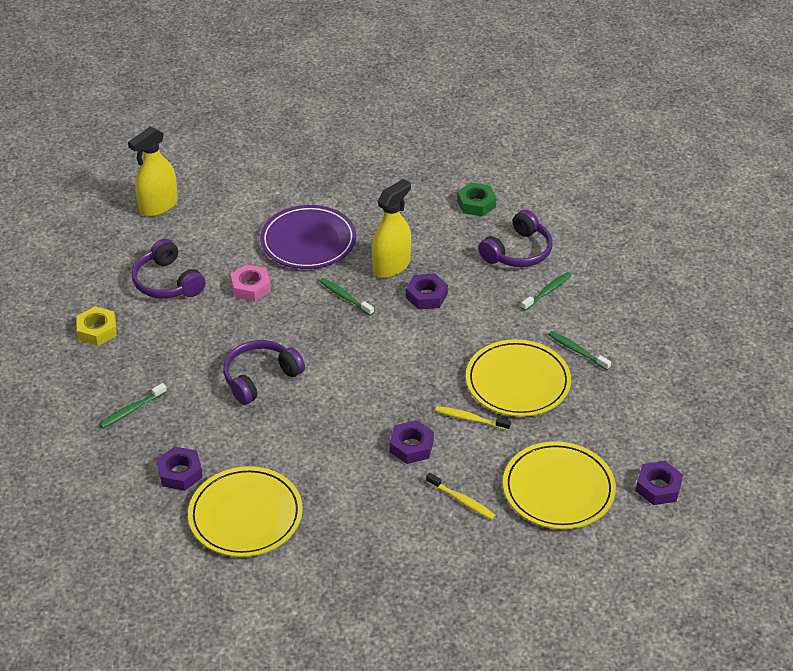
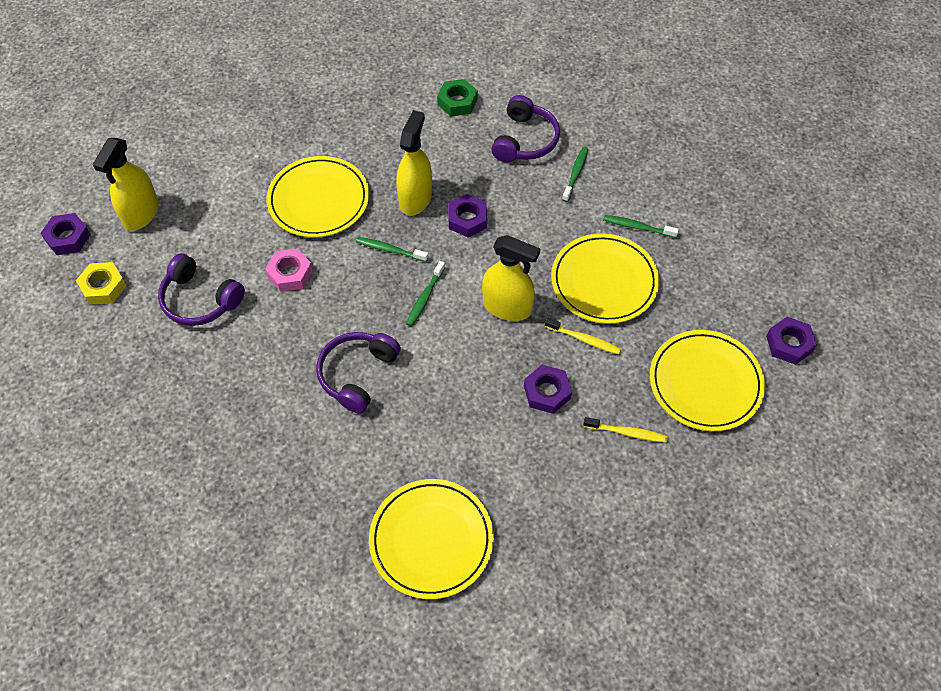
camera: 25 degrees left, 15 degrees up
yellow nut [76,306,117,346] -> yellow nut moved to [76,262,127,305]
green toothbrush [99,383,167,428] -> green toothbrush moved to [406,261,445,326]
purple nut [156,446,203,491] -> purple nut moved to [41,213,91,255]
purple plate [260,205,356,269] -> yellow plate [266,156,369,238]
yellow toothbrush [435,406,511,431] -> yellow toothbrush turned 150 degrees counterclockwise [545,318,621,354]
none -> yellow spray bottle [482,235,540,321]

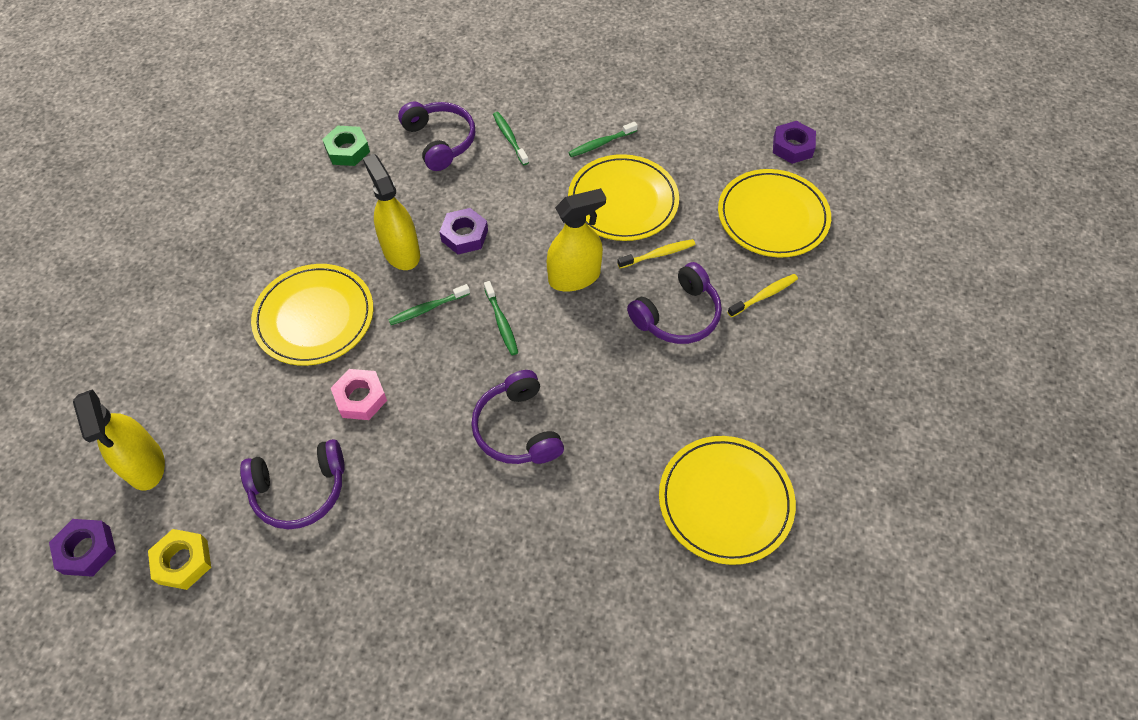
camera: 45 degrees left, 0 degrees up
purple nut [524,365,572,414] -> purple headphones [627,262,722,344]

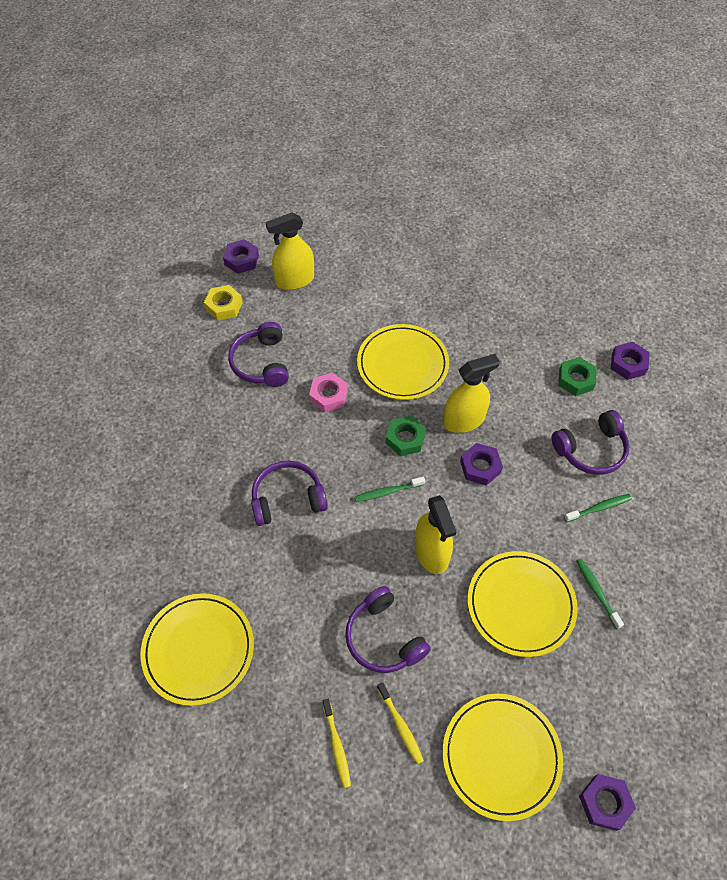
camera: 95 degrees right, 0 degrees up
green toothbrush [388,284,470,325] -> green nut [386,416,426,456]
yellow toothbrush [617,239,695,269] -> yellow toothbrush moved to [322,699,351,788]
none -> purple nut [611,342,650,380]

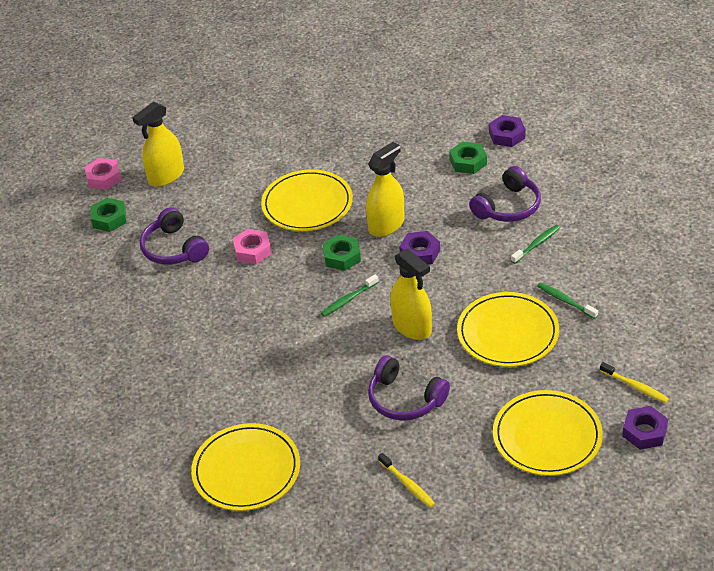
camera: 20 degrees left, 15 degrees down
yellow nut [204,285,243,320] -> green nut [90,198,127,232]
purple nut [223,239,259,274] -> pink nut [84,158,121,190]
purple headphones [251,461,328,526] -> none
yellow toothbrush [377,682,424,765] -> yellow toothbrush moved to [600,362,669,403]

